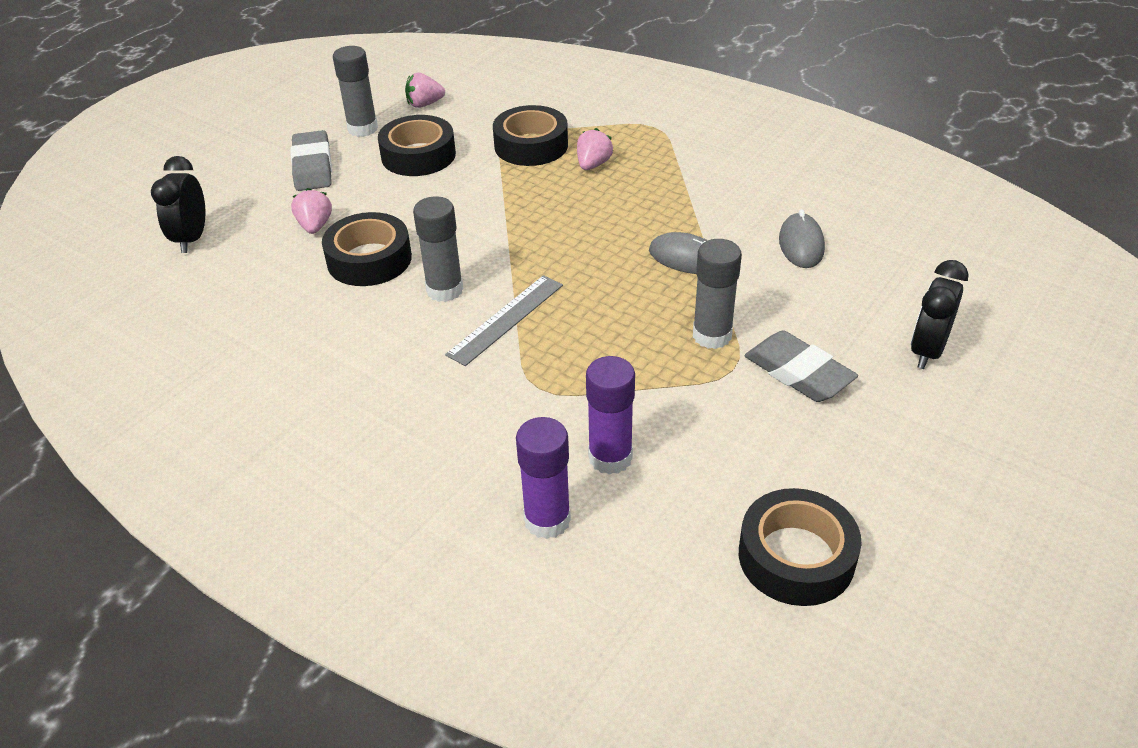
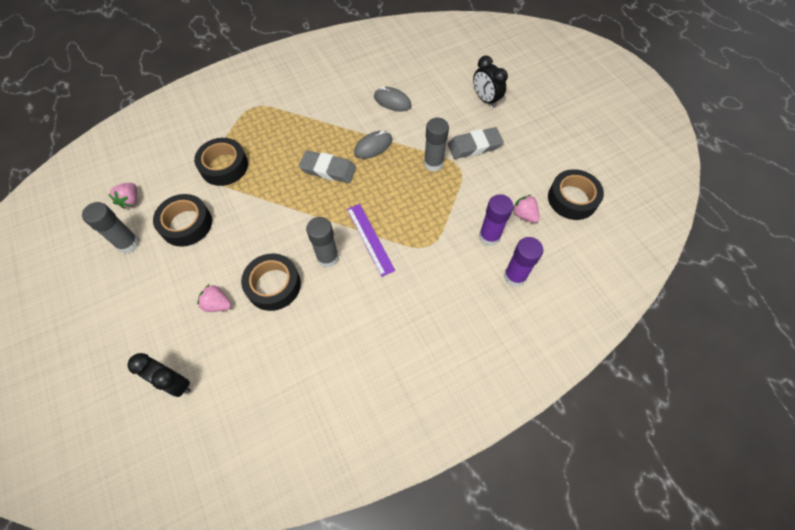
camera: 65 degrees left, 20 degrees up
grey eraser [291,130,332,191] -> grey eraser moved to [299,151,356,183]
grey ruler [445,275,563,366] -> purple ruler [347,204,395,277]
pink strawberry [577,128,613,170] -> pink strawberry moved to [513,195,540,223]

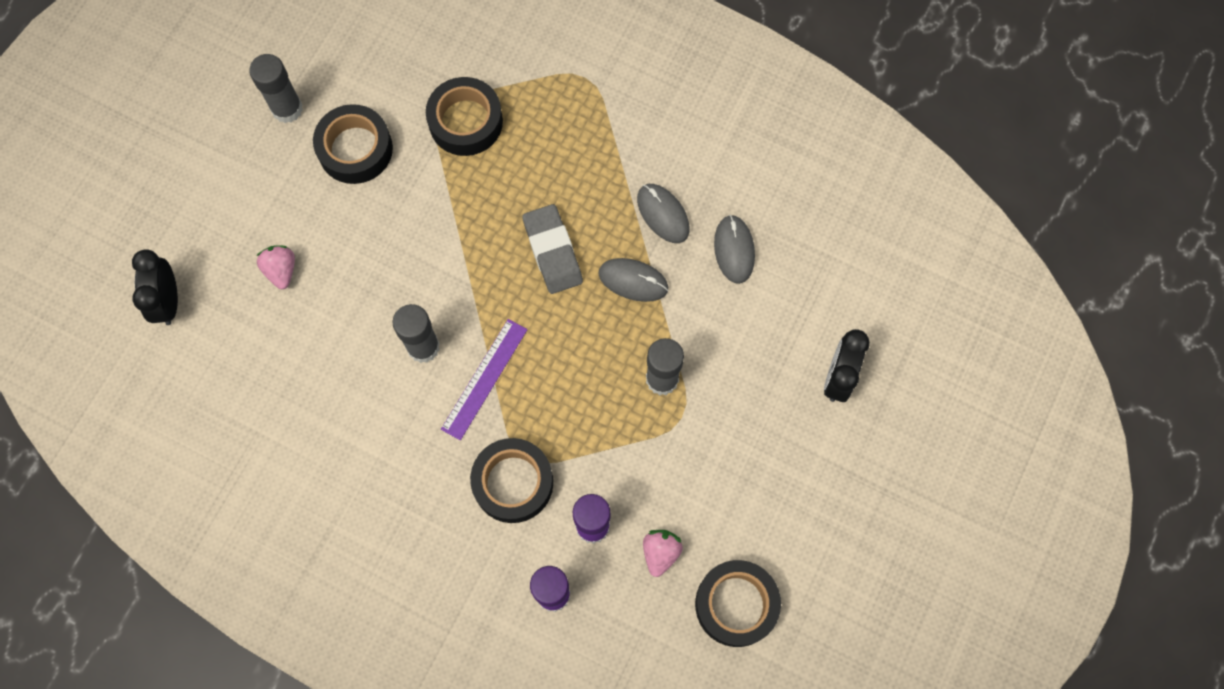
camera: 55 degrees right, 10 degrees up
pink strawberry [108,183,137,209] -> none
black tape [241,254,301,311] -> black tape moved to [470,438,553,523]
grey eraser [448,127,504,159] -> none
none -> grey mouse [637,184,690,243]

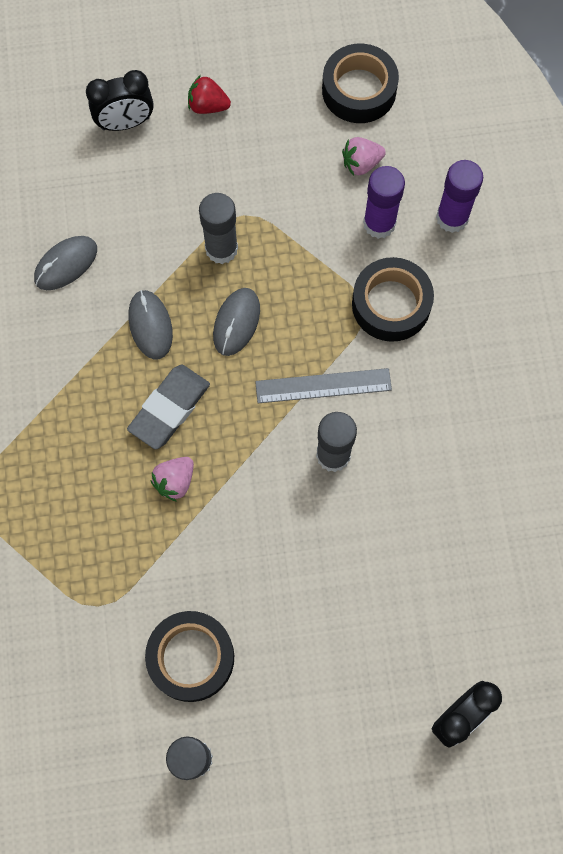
camera: 125 degrees left, 0 degrees up
pink strawberry [256,245,295,289] -> pink strawberry moved to [150,457,194,501]
black tape [426,77,503,156] -> none
purple ruler [441,319,527,440] -> grey ruler [255,368,392,403]
grey mouse [637,184,690,243] -> grey mouse moved to [213,288,260,356]
none -> red strawberry [188,75,231,114]

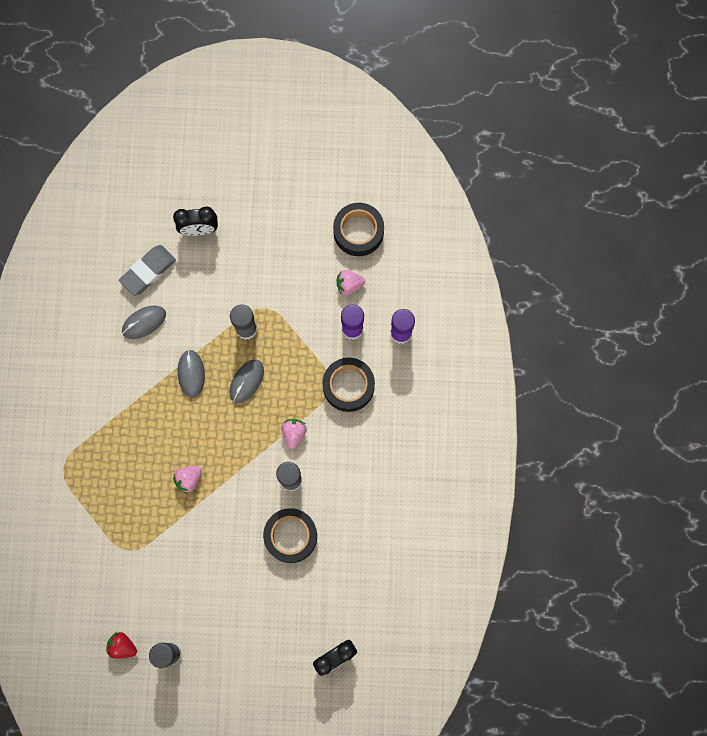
camera: 10 degrees right, 5 degrees up
grey eraser [127,365,210,450] -> grey eraser moved to [119,245,176,296]
black tape [145,611,234,702] -> black tape moved to [263,508,317,563]
red strawberry [188,75,231,114] -> red strawberry moved to [106,632,137,658]
grey ruler [255,368,392,403] -> pink strawberry [281,419,307,449]

